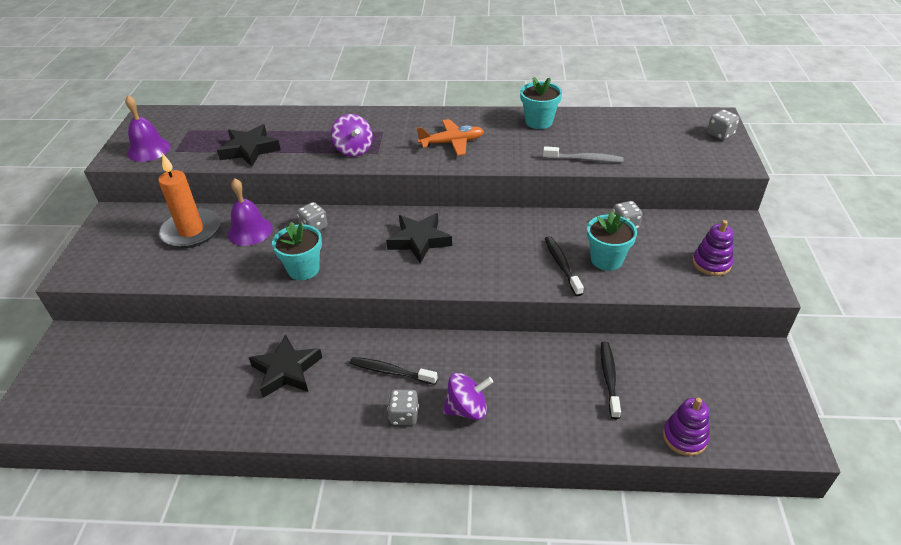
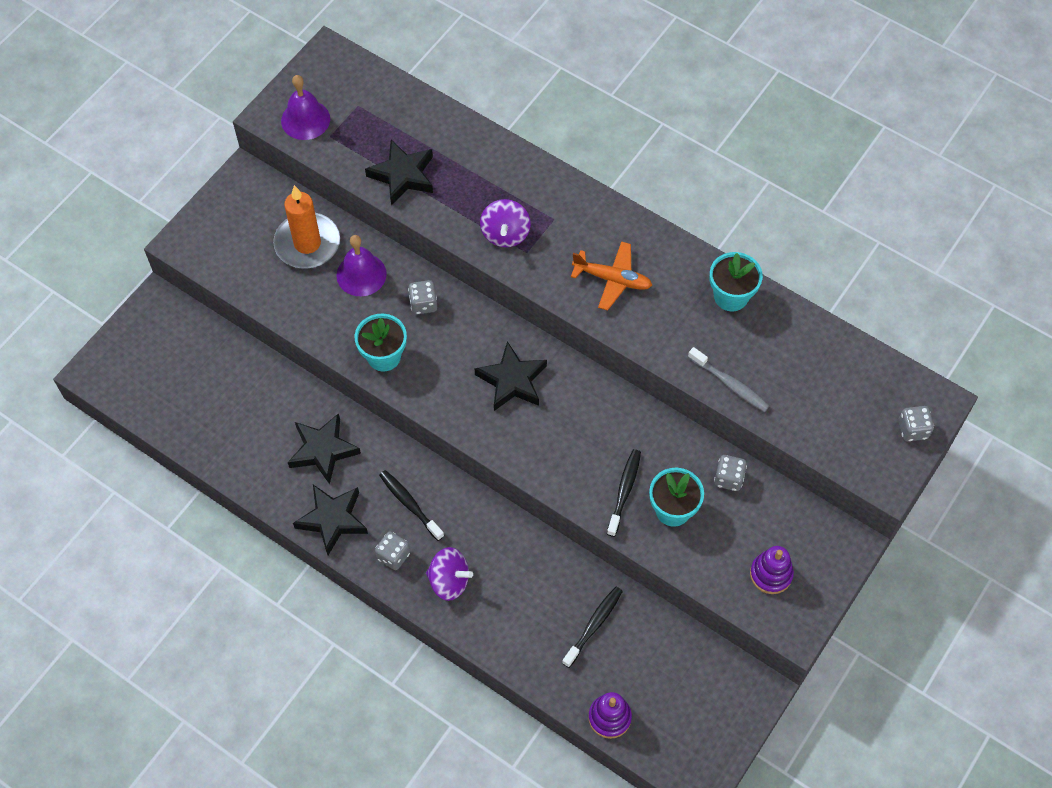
camera: 30 degrees right, 20 degrees up
none -> black star [293,485,368,555]

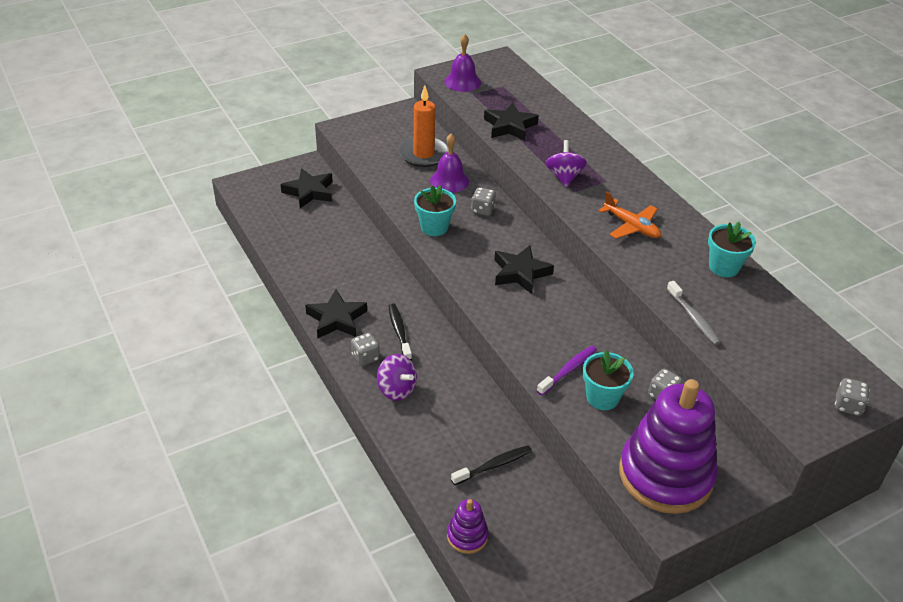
camera: 25 degrees right, 20 degrees down
black star [288,413,361,484] -> black star moved to [281,168,333,208]
purple spinning top [480,199,531,247] -> purple spinning top turned 150 degrees clockwise [546,140,587,187]
black toothbrush [607,449,641,537] -> purple toothbrush [537,346,597,395]
purple stacking toy [750,546,794,594] -> purple stacking toy [619,379,717,514], size x2.29

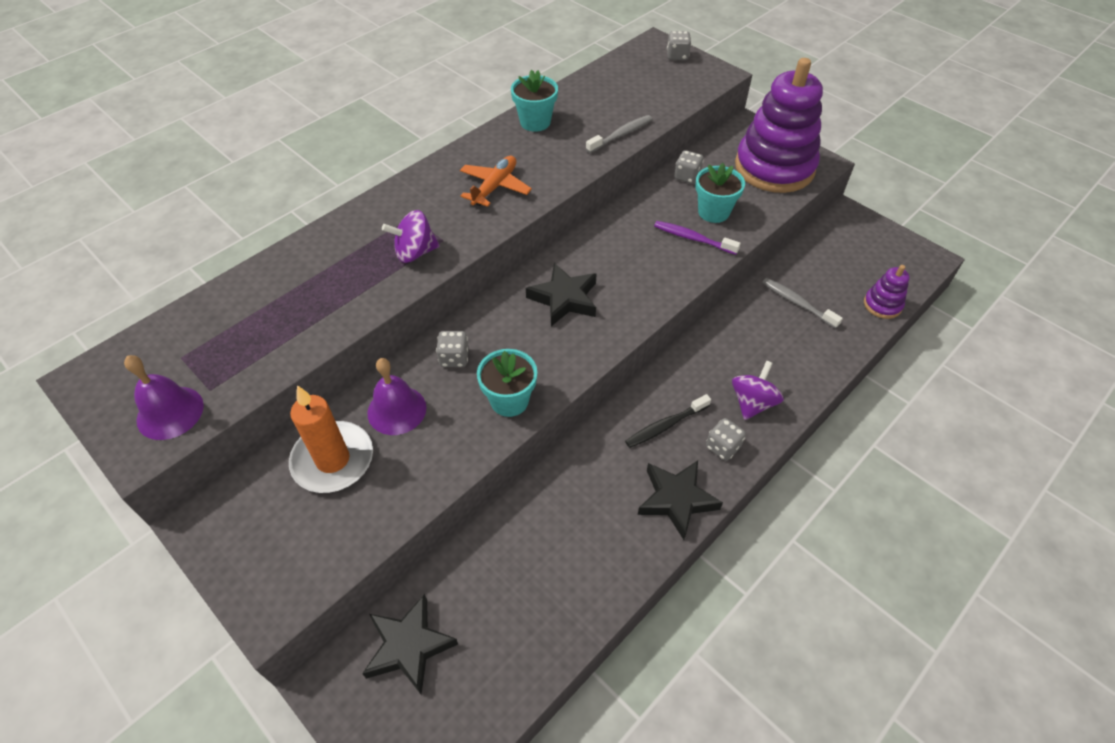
camera: 105 degrees left, 10 degrees up
black toothbrush [451,445,532,485] -> grey toothbrush [762,278,843,329]
black star [484,103,539,141] -> none

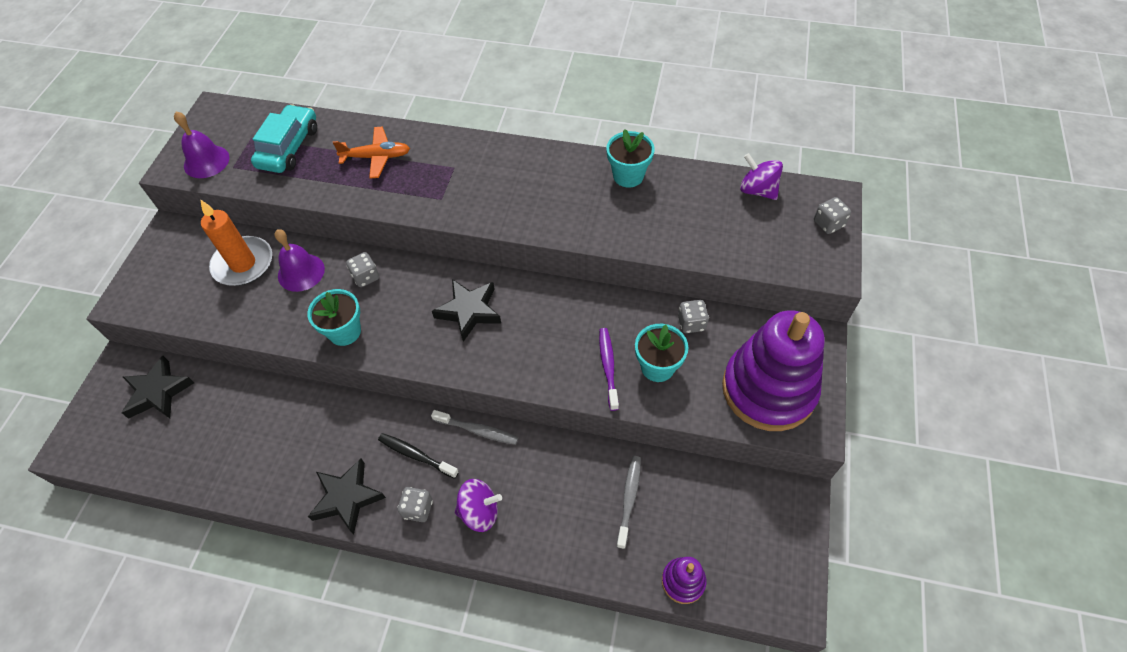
camera: 60 degrees right, 5 degrees up
purple spinning top [382,210,440,263] -> purple spinning top moved to [740,153,783,200]
orange plane [460,156,532,207] -> orange plane moved to [333,127,410,179]
grey toothbrush [586,115,652,153] -> grey toothbrush moved to [431,410,518,445]
none -> turquoise car [251,104,317,173]

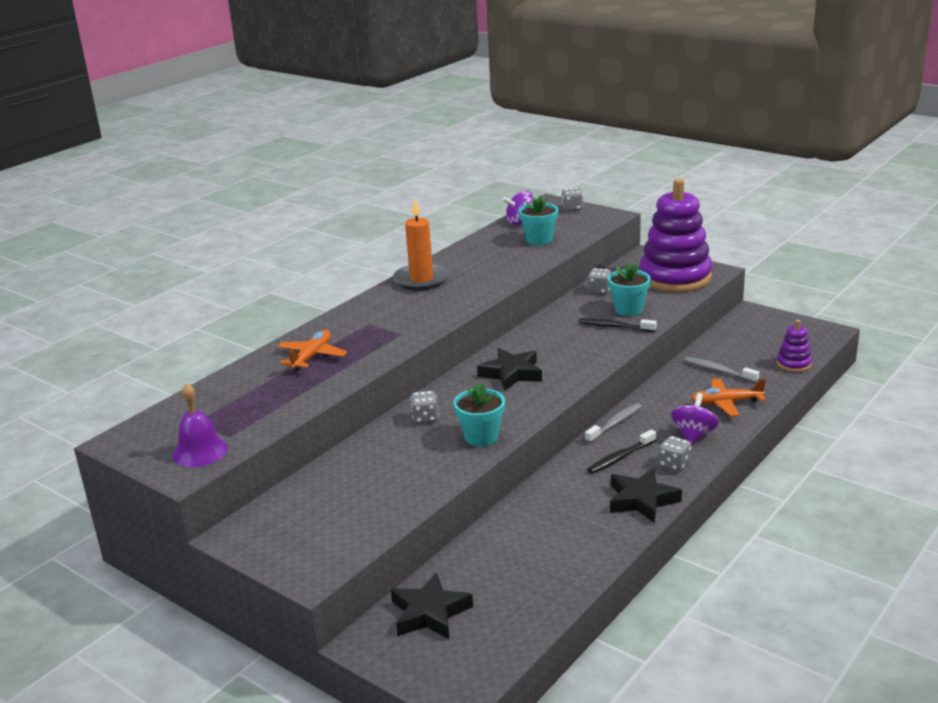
camera: 65 degrees left, 30 degrees down
orange candle [200,199,272,286] -> orange candle moved to [393,198,450,291]
turquoise car [251,104,317,173] -> none
purple bell [274,229,325,292] -> none
purple toothbrush [599,328,619,411] -> black toothbrush [579,318,657,332]
turquoise flower pot [606,129,655,188] -> turquoise flower pot moved to [519,195,558,245]
none -> orange plane [691,378,766,417]

